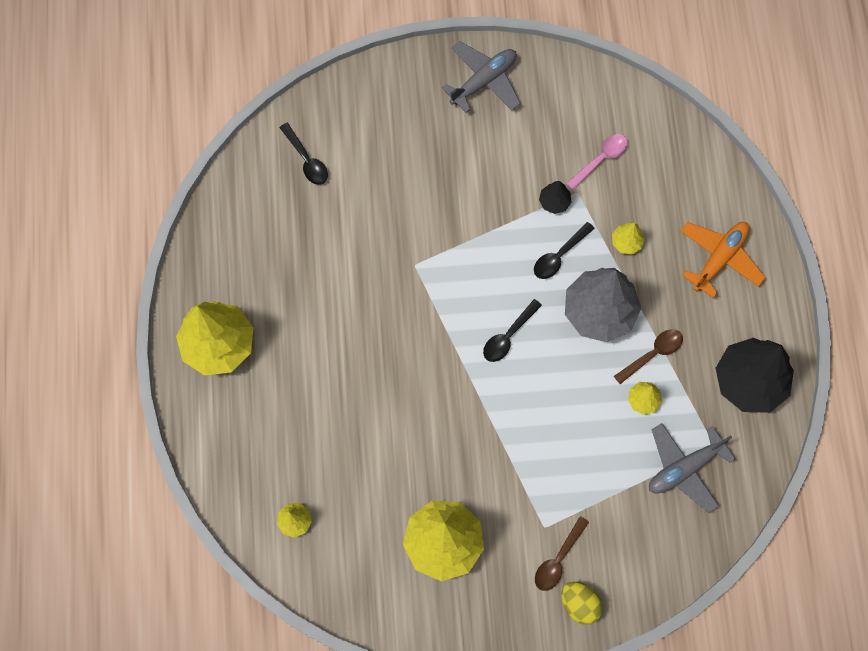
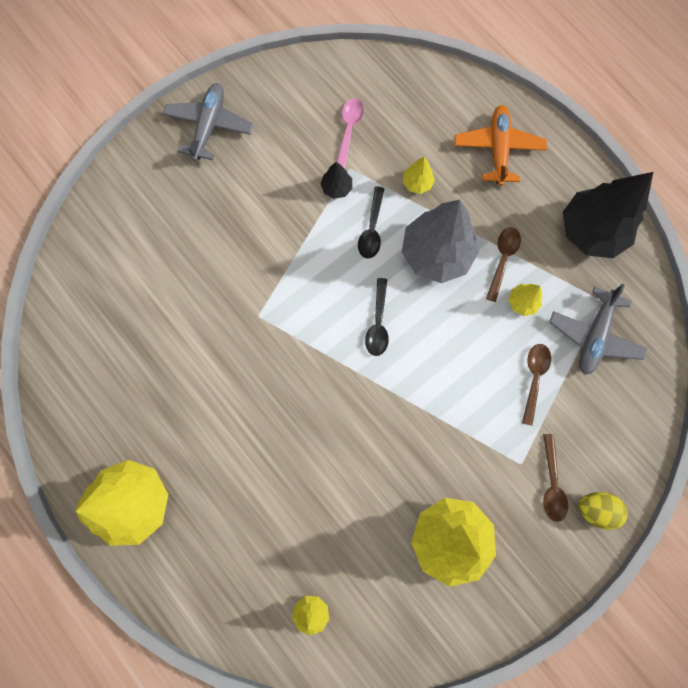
camera: 35 degrees left, 5 degrees up
black spoon [279,123,328,185] -> none
none -> brown spoon [522,344,551,426]

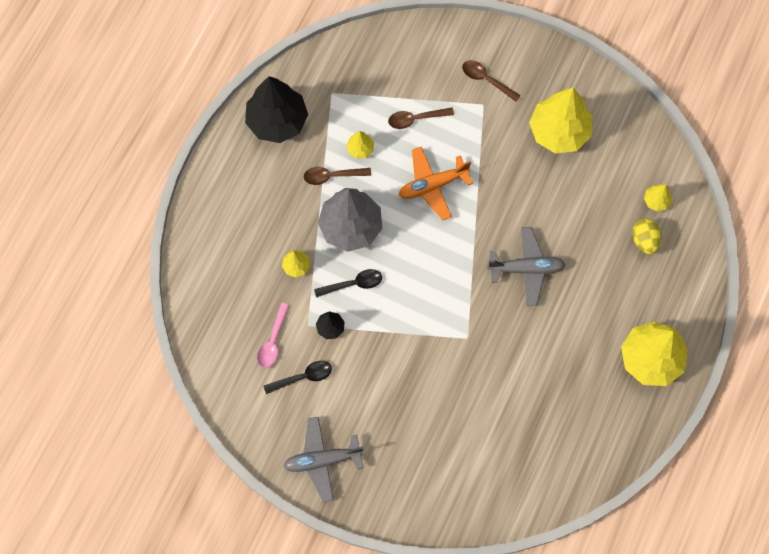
camera: 115 degrees left, 5 degrees down
pink spoon [337,98,364,169] -> pink spoon turned 60 degrees counterclockwise [257,303,290,368]
black spoon [365,278,389,356] -> black spoon moved to [264,361,332,394]
orange plane [455,105,547,186] -> orange plane moved to [399,147,473,220]
brown spoon [543,434,568,522] -> brown spoon turned 120 degrees counterclockwise [462,60,521,102]
grey plane [549,284,647,375] -> grey plane moved to [487,227,566,306]
yellow egg [578,492,628,530] -> yellow egg moved to [632,219,662,254]

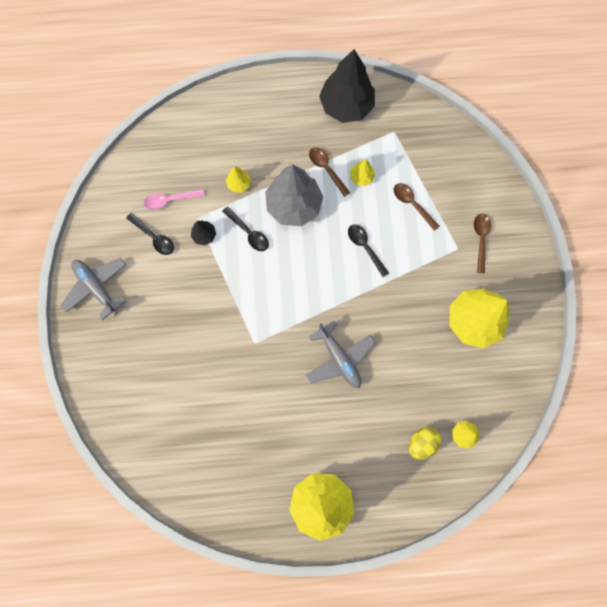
camera: 60 degrees right, 5 degrees up
orange plane [399,147,473,220] -> black spoon [348,224,389,277]

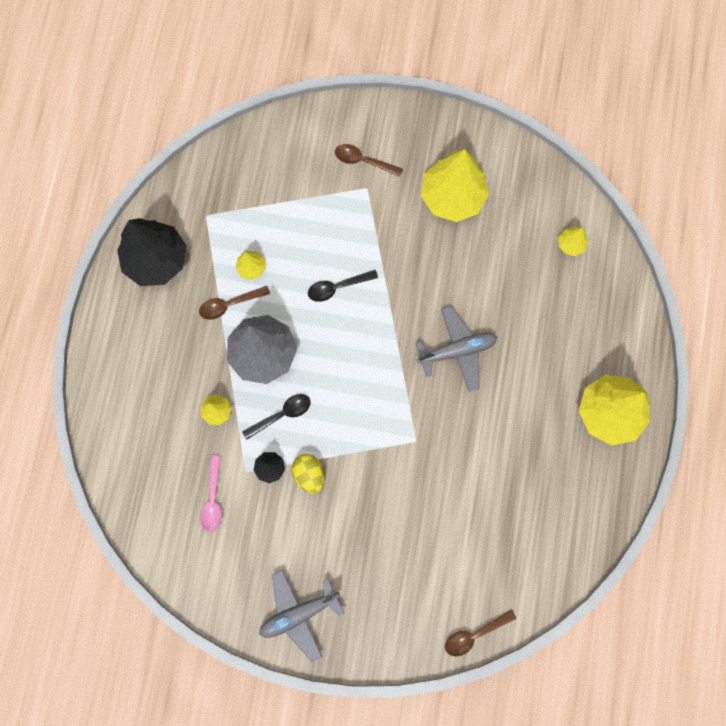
camera: 75 degrees left, 0 degrees up
black spoon [126,213,174,255] -> none
brown spoon [393,183,440,231] -> brown spoon moved to [445,610,517,656]
yellow egg [409,427,441,459] -> yellow egg moved to [291,454,325,494]

